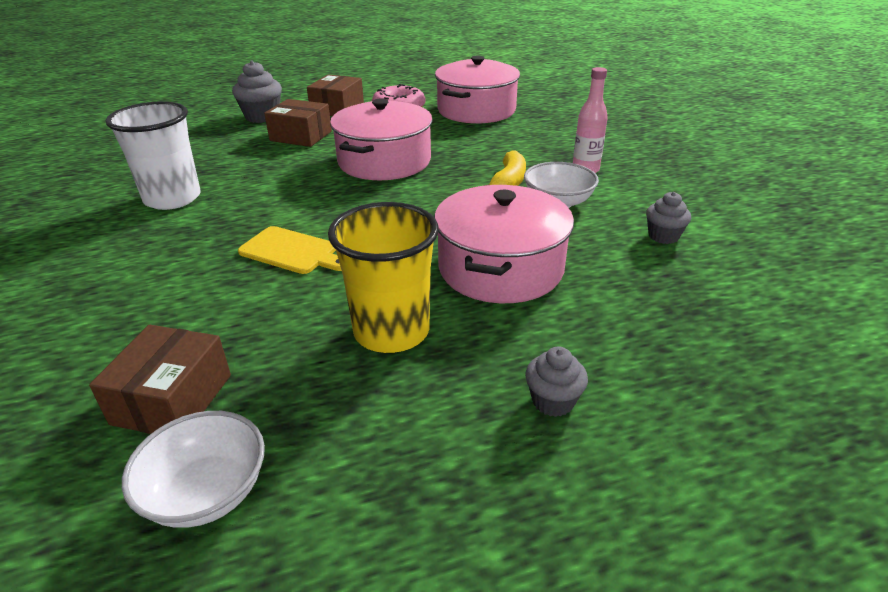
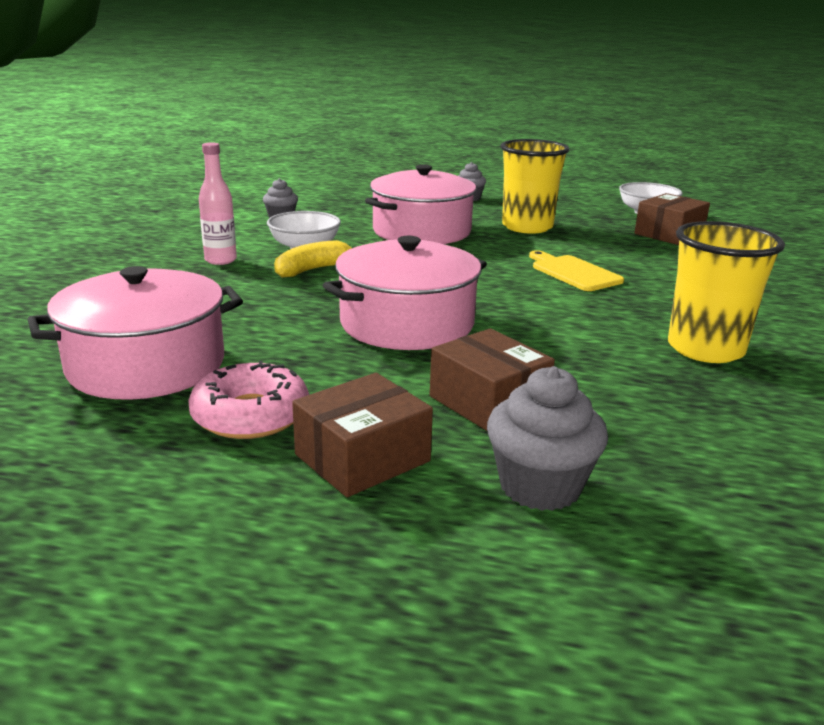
camera: 150 degrees left, 10 degrees down
white cup [106,101,201,210] -> yellow cup [668,221,785,363]

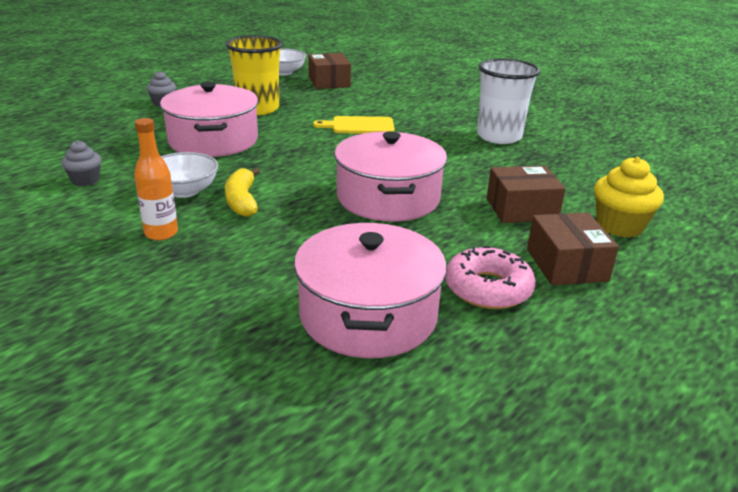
camera: 60 degrees left, 5 degrees up
pink bottle [199,142,237,265] -> orange bottle [134,118,178,240]
grey cupcake [487,366,608,511] -> yellow cupcake [594,157,664,237]
yellow cup [668,221,785,363] -> white cup [477,59,540,144]

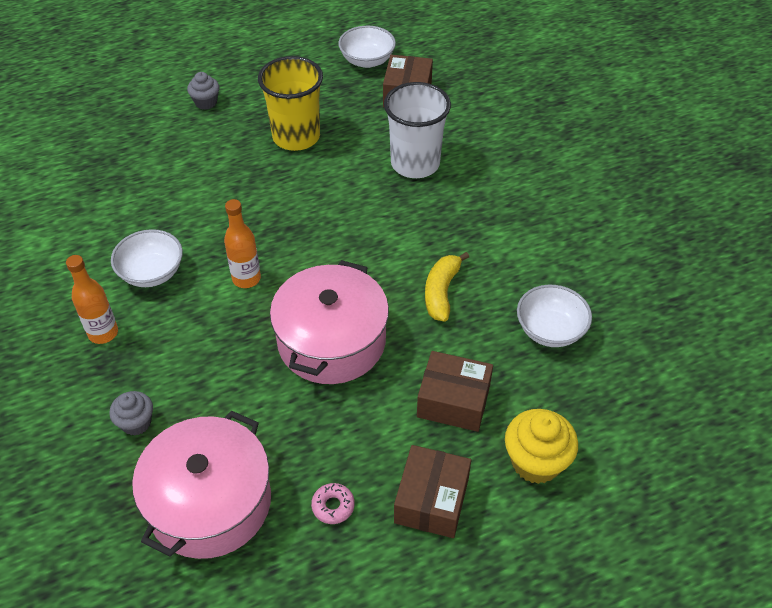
camera: 25 degrees right, 20 degrees up
grey cupcake [61,140,101,186] -> grey cupcake moved to [109,391,153,436]
pink pot [160,82,258,157] -> none
yellow banana [225,167,260,217] -> yellow banana moved to [425,252,469,322]
yellow cutting board [313,116,395,134] -> none
pink donut [445,246,535,309] -> pink donut [311,483,355,524], size x0.51
white cup [477,59,540,144] -> white cup moved to [384,82,451,178]
none -> orange bottle [224,199,261,288]
none -> white bowl [517,285,592,347]

